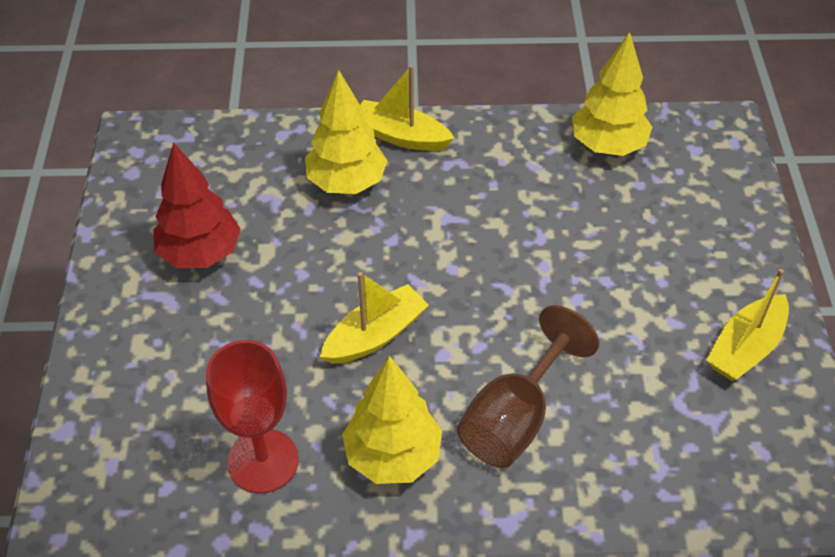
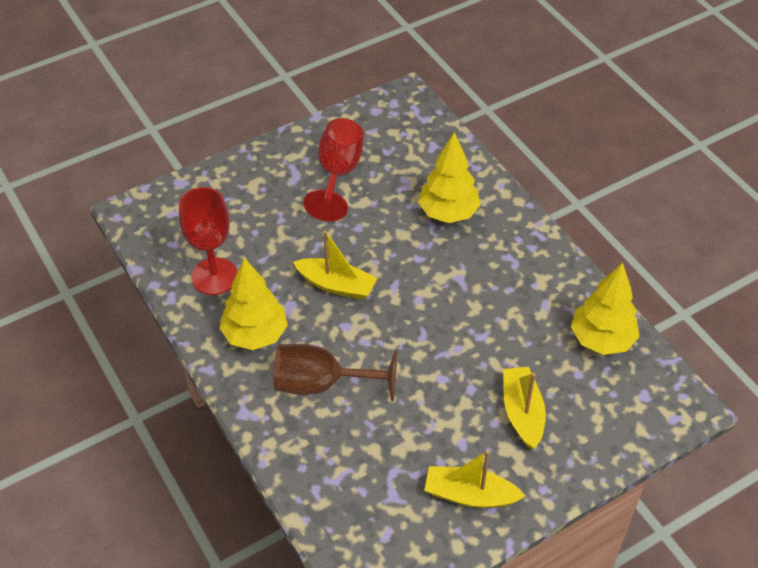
camera: 60 degrees right, 0 degrees up
red tree [153,142,241,268] -> red goblet [304,118,364,222]
yellow boat [360,65,455,151] -> yellow boat moved to [503,366,546,449]

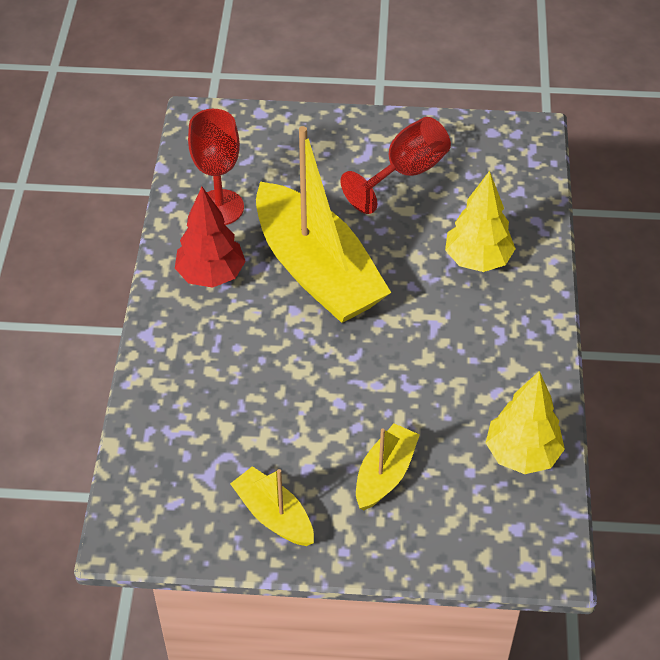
camera: 35 degrees right, 0 degrees up
yellow tree [219,258,288,350] -> red tree [175,187,246,288]
brown goblet [274,344,397,401] -> none
yellow boat [293,230,377,300] -> yellow boat [256,126,391,323], size x2.09

